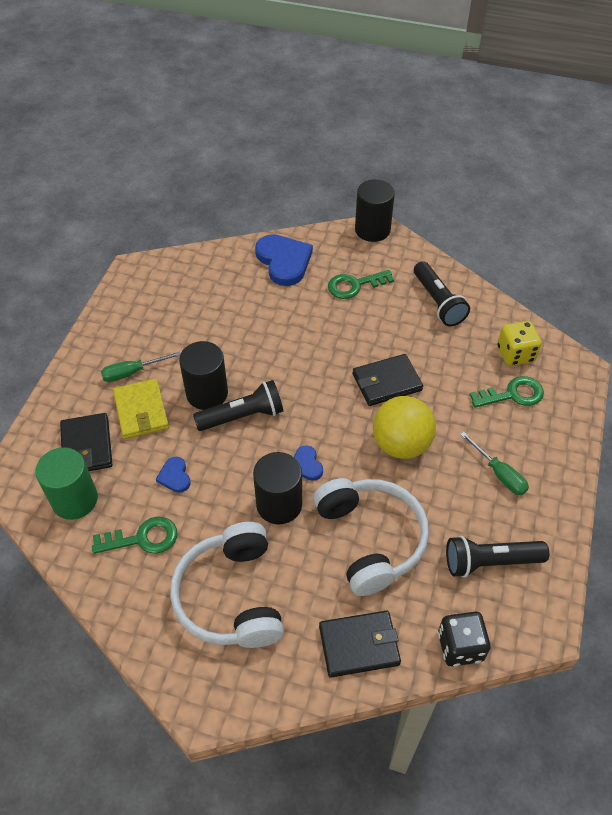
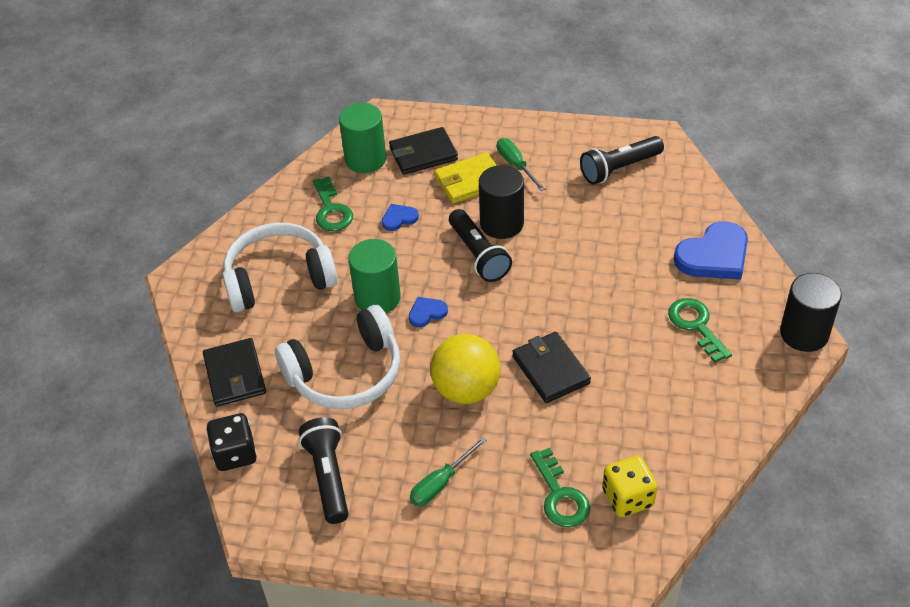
camera: 85 degrees right, 5 degrees down
black cylinder [253,452,302,524] -> green cylinder [349,239,401,313]
black flashlight [414,261,470,326] -> black flashlight moved to [580,136,664,185]

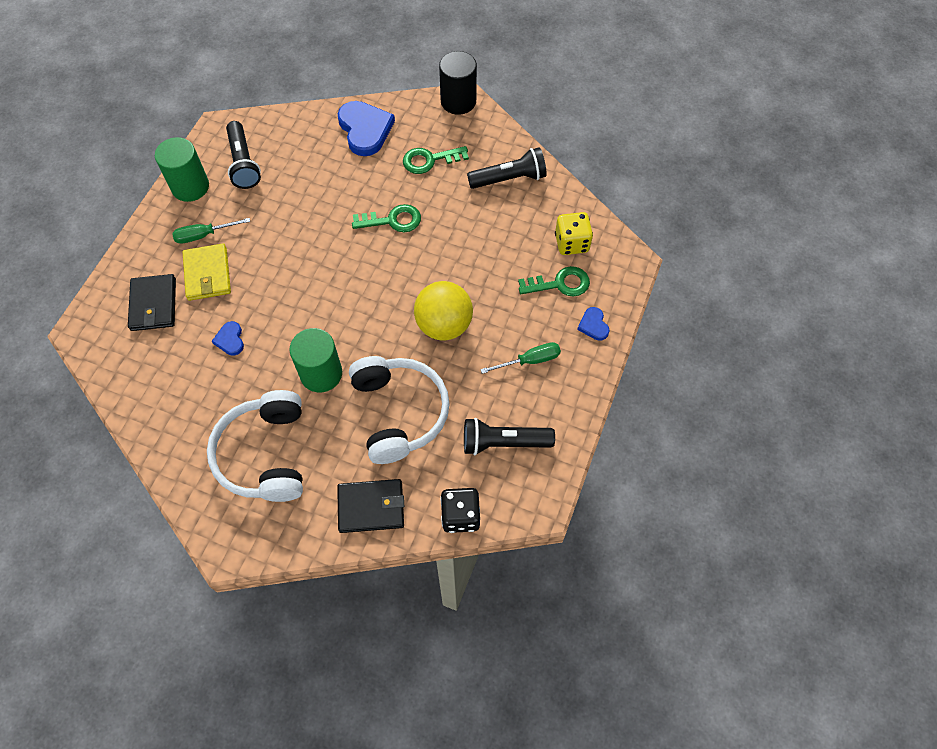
camera: 80 degrees left, 15 degrees up
green key [313,177,353,231] -> green key moved to [352,204,421,232]
green cylinder [339,103,386,173] -> green cylinder moved to [155,137,209,202]
blue heart [409,297,448,327] -> blue heart moved to [577,307,610,341]
green screwdriver [410,437,487,506] -> green screwdriver turned 75 degrees counterclockwise [480,342,561,374]
black flashlight [449,209,512,282] -> black flashlight moved to [467,147,547,189]
black cylinder [479,165,524,239] -> none
black wallet [512,332,591,403] -> none

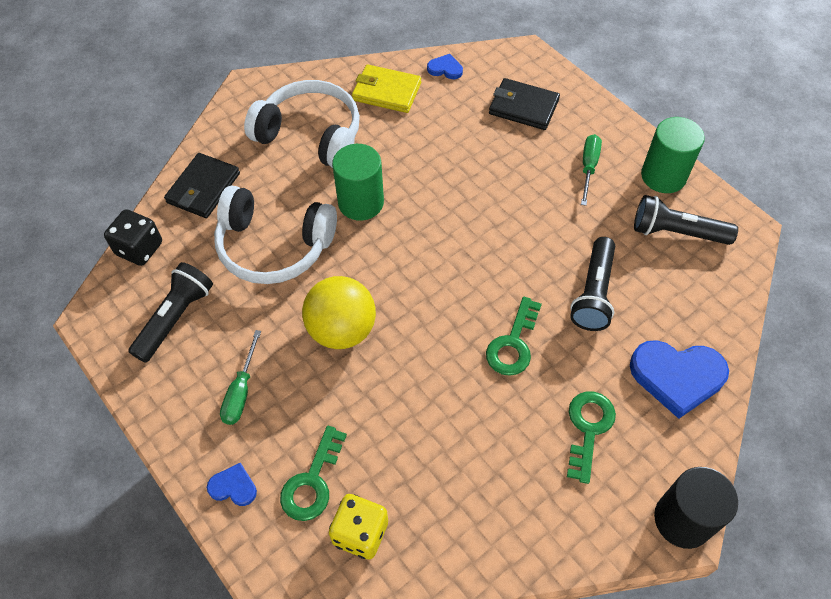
camera: 120 degrees right, 5 degrees down
yellow wallet [183,243,231,301] -> yellow wallet moved to [352,64,421,113]
blue heart [211,321,244,356] -> blue heart moved to [427,54,463,79]
black flashlight [467,147,547,189] -> black flashlight moved to [570,237,615,331]

